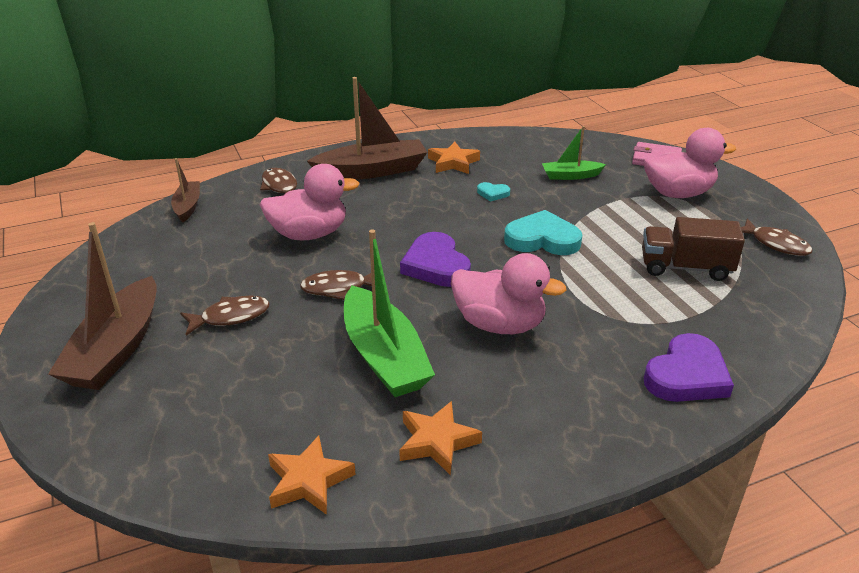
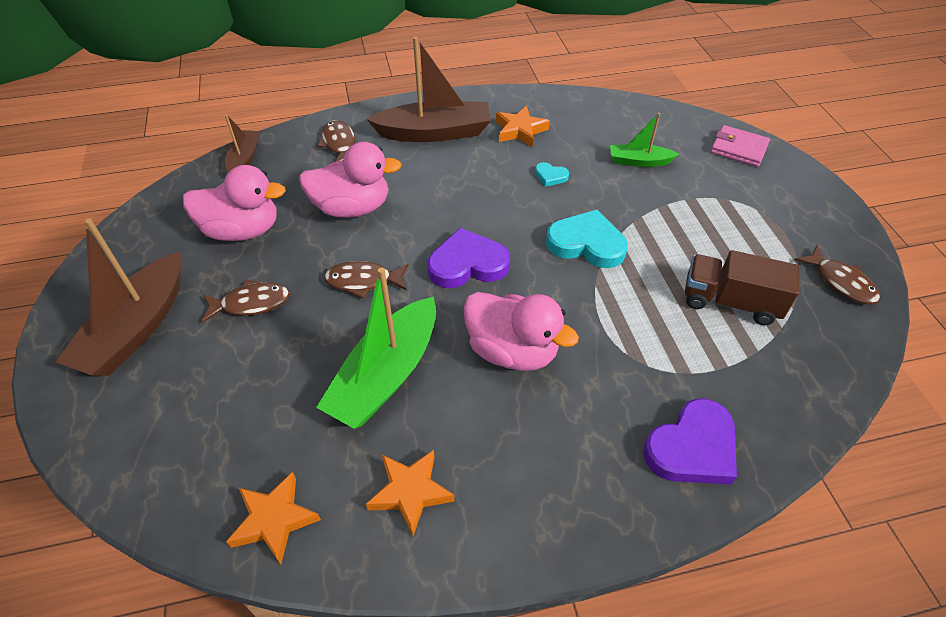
camera: 10 degrees right, 15 degrees up
green boat [344,229,435,397] -> green boat turned 45 degrees clockwise [316,268,436,429]
purple heart [400,232,471,287] -> purple heart turned 90 degrees clockwise [428,228,510,288]
pink duck [644,128,736,198] -> pink duck moved to [183,165,286,241]

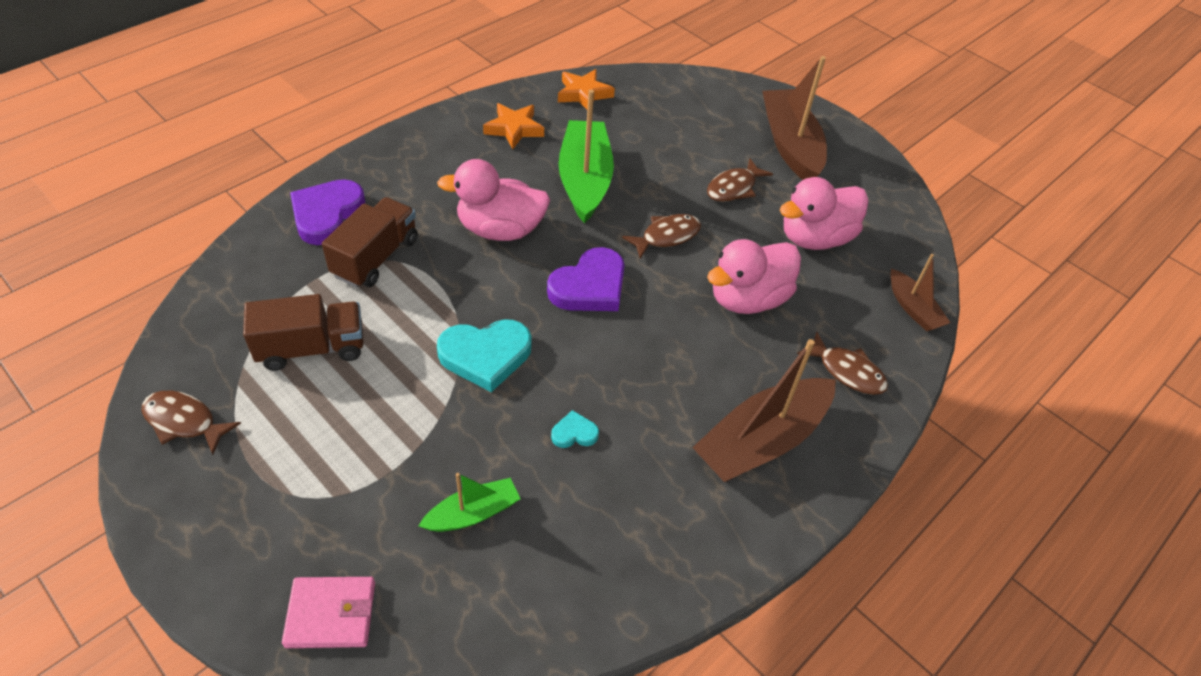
camera: 145 degrees right, 0 degrees up
orange star [496,106,550,147] -> none
none -> brown truck [322,197,418,288]

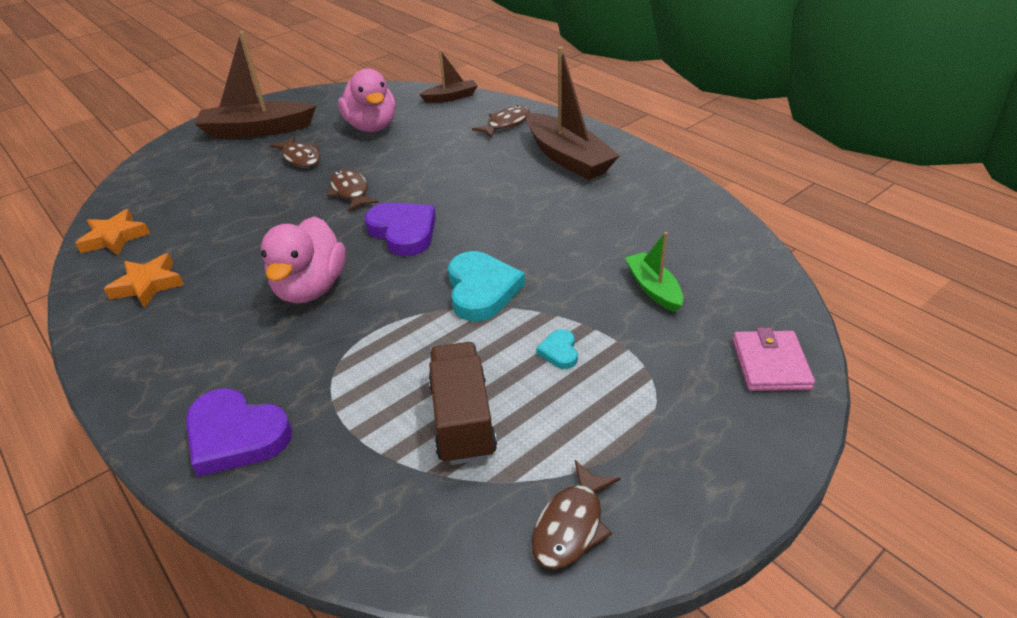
camera: 80 degrees left, 10 degrees down
brown truck [322,197,418,288] -> none
turquoise heart [551,410,599,448] -> turquoise heart moved to [536,329,578,369]
green boat [558,89,614,224] -> none
pink duck [707,239,801,314] -> none

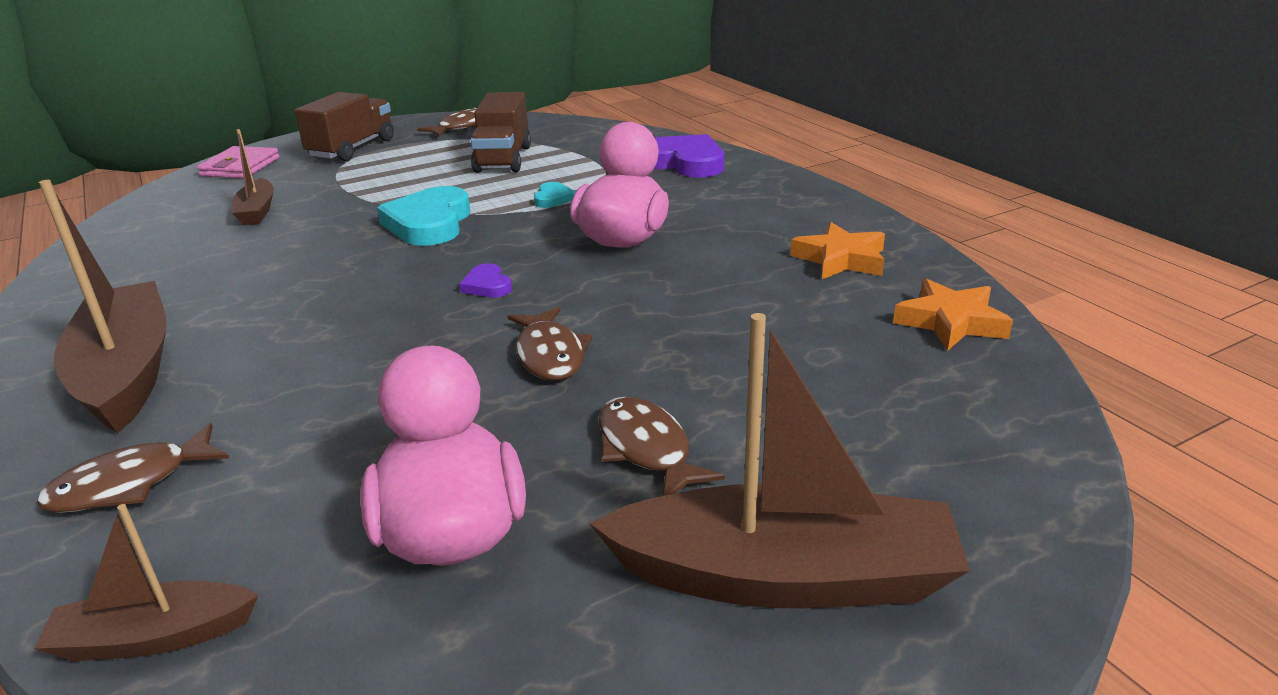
camera: 170 degrees left, 10 degrees down
purple heart [365,203,436,256] -> purple heart [460,263,512,297], size x0.48
turquoise heart [536,329,578,369] -> turquoise heart moved to [534,182,575,208]
green boat [625,232,683,312] -> brown boat [232,129,274,225]
none -> brown truck [295,92,394,161]

